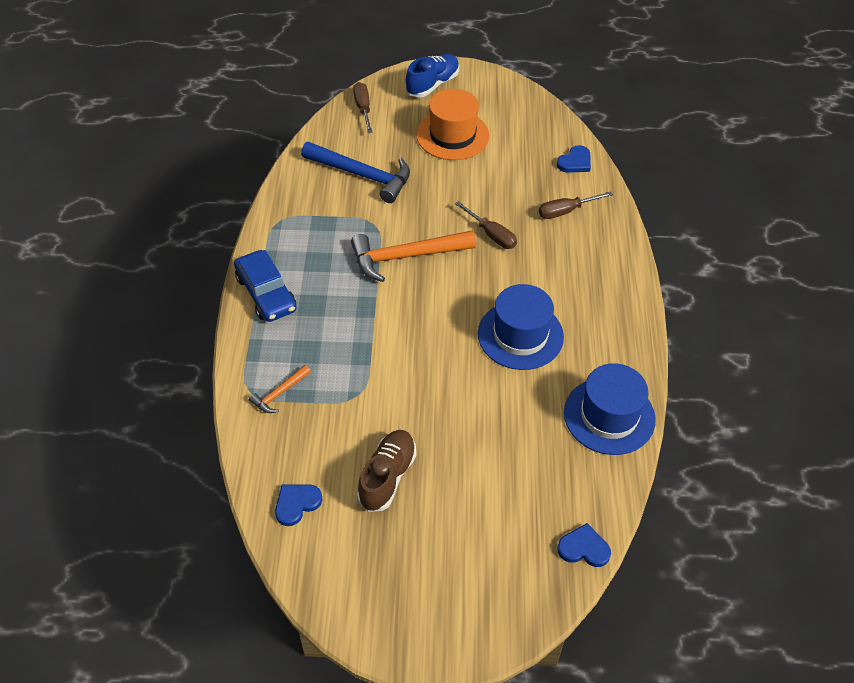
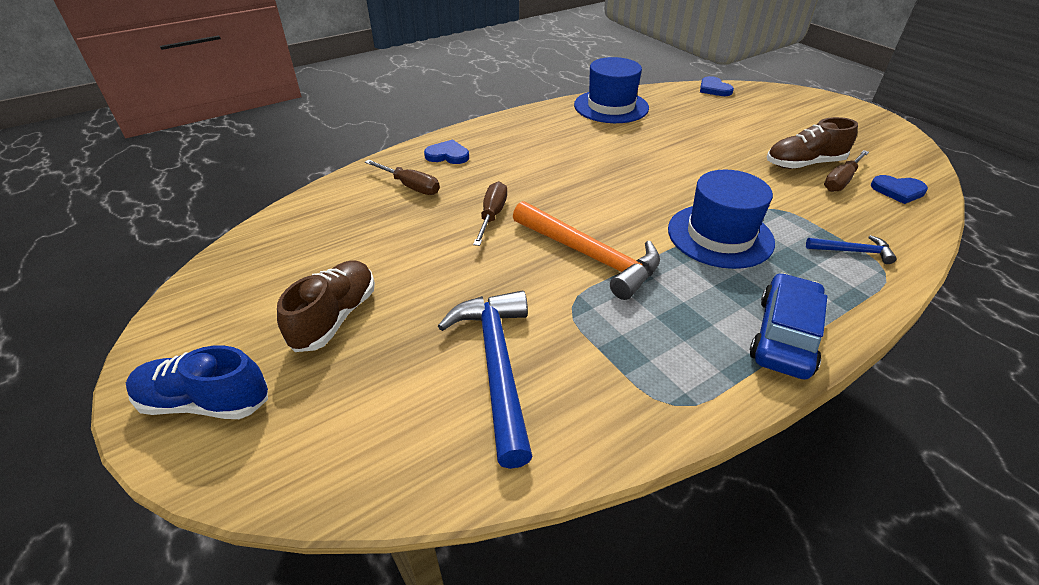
camera: 125 degrees left, 10 degrees down
orange hammer [249,365,311,413] -> blue hammer [806,235,897,264]
brown screwdriver [353,82,373,133] -> brown screwdriver moved to [824,150,869,192]
orange hat [416,89,490,160] -> brown shoe [277,260,375,352]
blue hat [478,284,564,370] -> blue hat moved to [668,170,775,269]
blue heart [557,145,591,173] -> blue heart moved to [424,139,469,164]

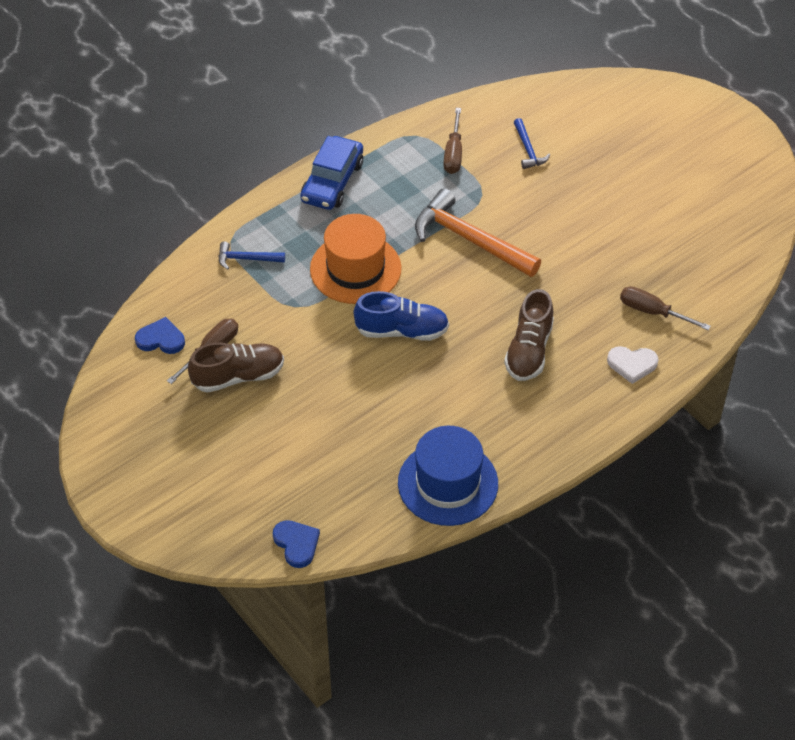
camera: 175 degrees right, 10 degrees up
blue shoe [126,346,268,419] -> blue shoe moved to [354,291,449,341]
brown shoe [277,260,375,352] -> brown shoe moved to [504,289,554,381]
blue heart [424,139,469,164] -> white heart [607,346,659,384]
blue hammer [438,291,533,469] -> blue hammer [514,118,550,169], size x0.49
brown screwdriver [473,181,507,246] -> brown screwdriver moved to [443,108,462,174]
blue hat [668,170,775,269] -> orange hat [310,214,402,304]

